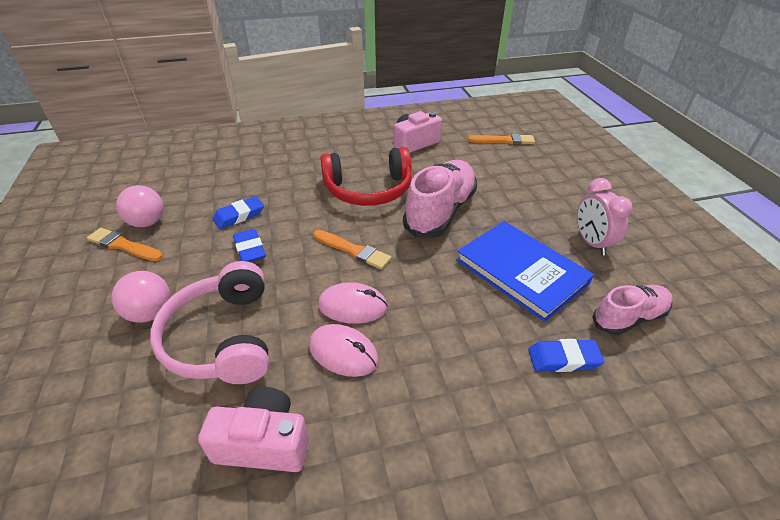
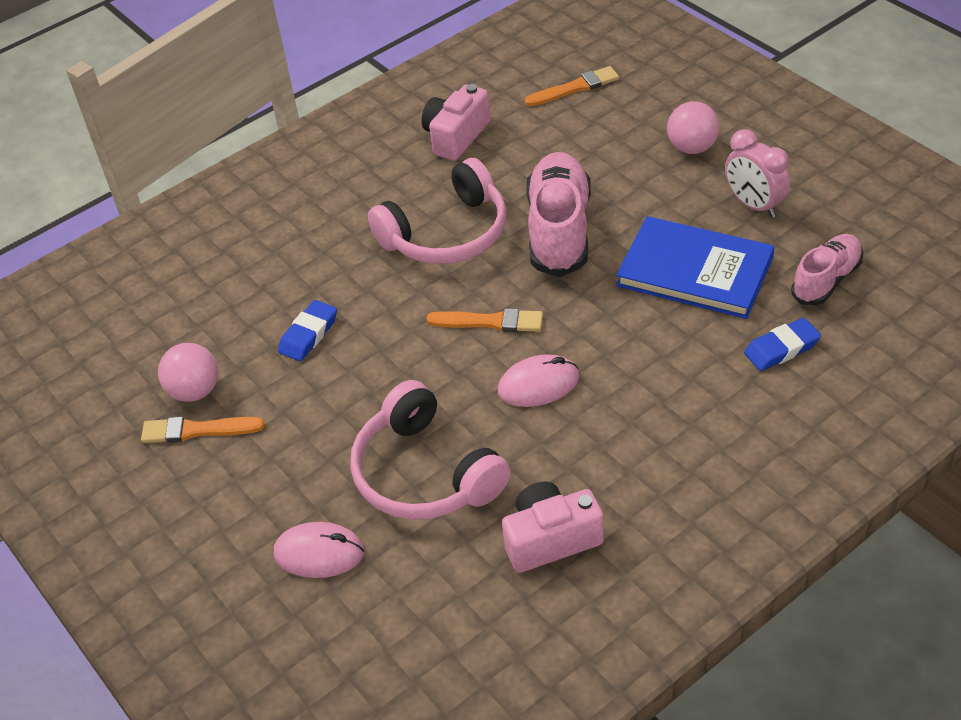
camera: 20 degrees left, 5 degrees up
pink ball [112,271,170,323] -> pink ball moved to [667,101,719,154]
blue eraser [233,229,266,262] -> none
pink mouse [309,324,378,377] -> pink mouse moved to [274,522,364,578]
red headphones [321,147,412,206] -> pink headphones [368,158,506,264]

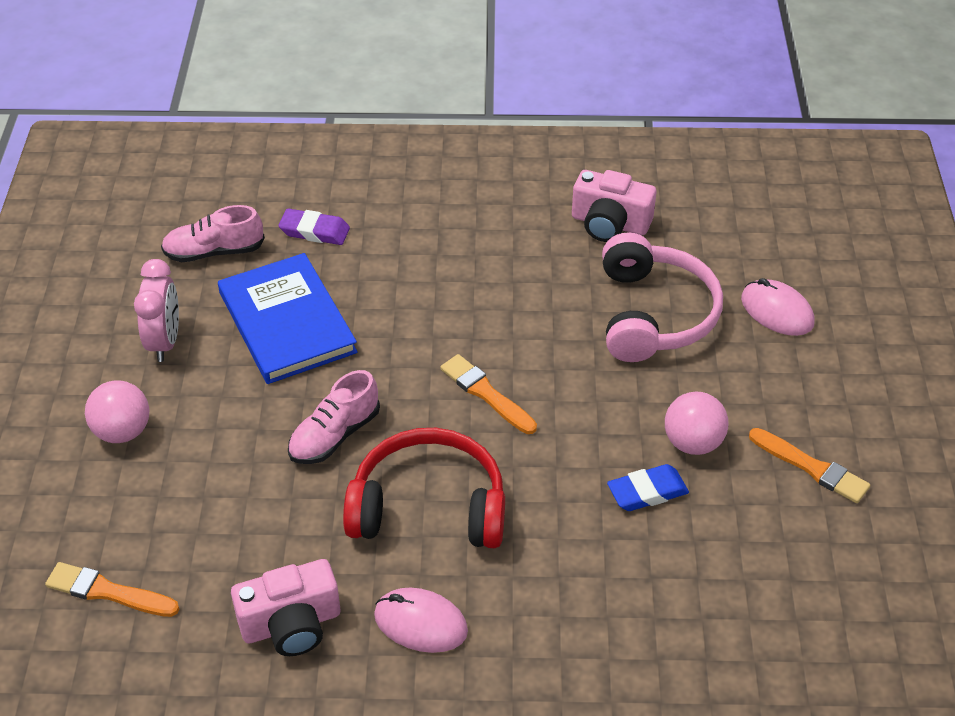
camera: 145 degrees left, 0 degrees up
pink ball [158,343,218,402] -> pink ball moved to [665,392,728,455]
pink headphones [368,158,506,264] -> red headphones [343,428,505,548]
pink mouse [498,354,579,407] -> pink mouse moved to [374,588,468,653]
pink shoe [526,152,591,277] -> pink shoe [288,370,380,464], size x0.60
blue eraser [744,318,821,371] -> purple eraser [278,209,350,245]

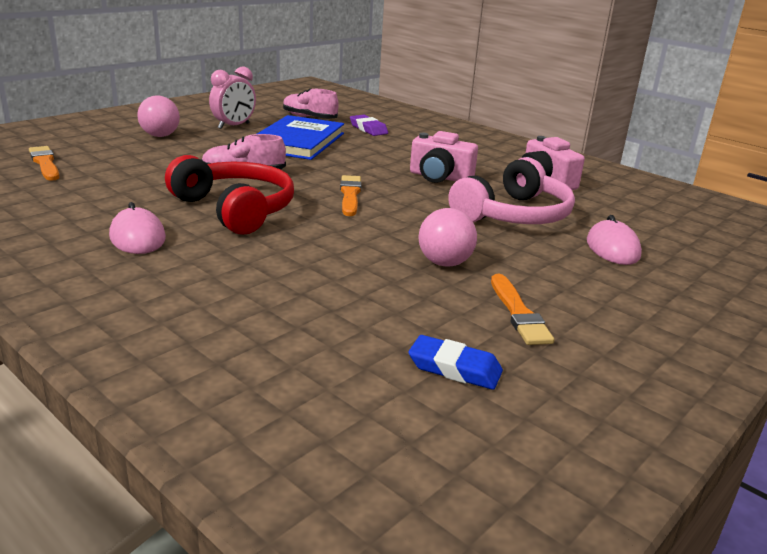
camera: 40 degrees right, 20 degrees down
pink camera [231,559,340,656] -> pink camera moved to [410,131,478,183]
blue eraser [607,464,689,511] -> blue eraser moved to [408,335,503,390]

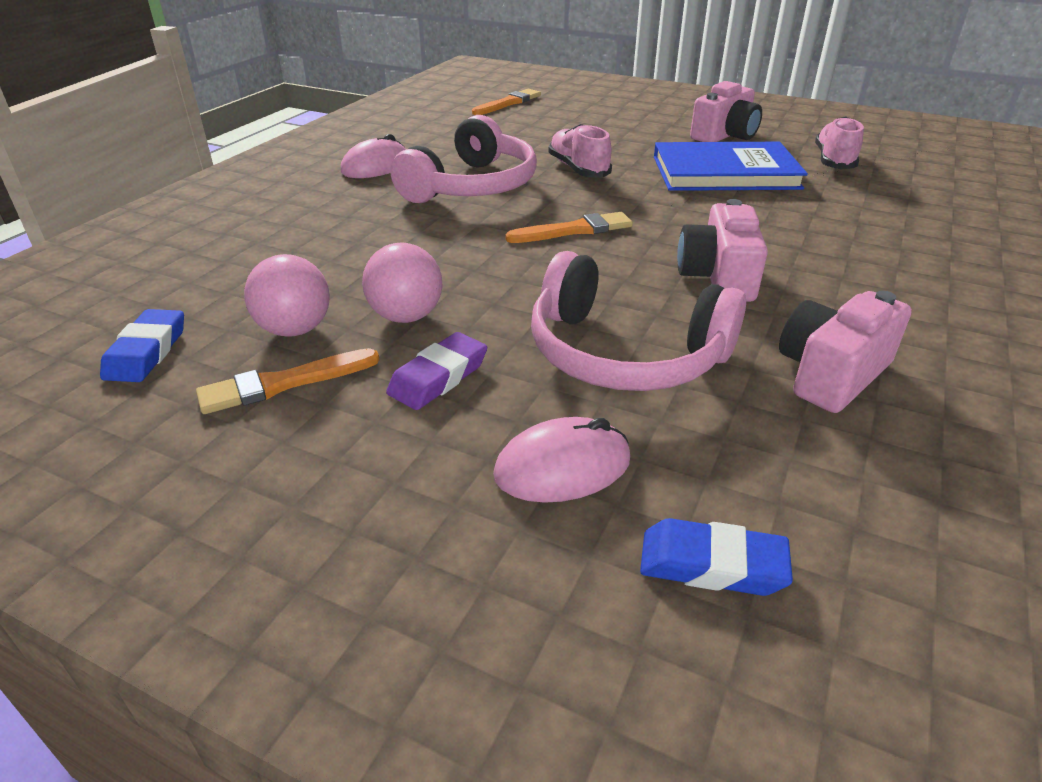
camera: 75 degrees right, 10 degrees up
pink ball [137,96,180,137] -> pink ball moved to [244,254,330,336]
red headphones [165,155,294,235] -> pink headphones [391,115,537,203]
pink clock [209,66,256,129] -> pink camera [690,81,762,142]
purple eraser [350,115,388,136] -> purple eraser moved to [386,332,487,410]
none -> blue eraser [640,518,793,596]

